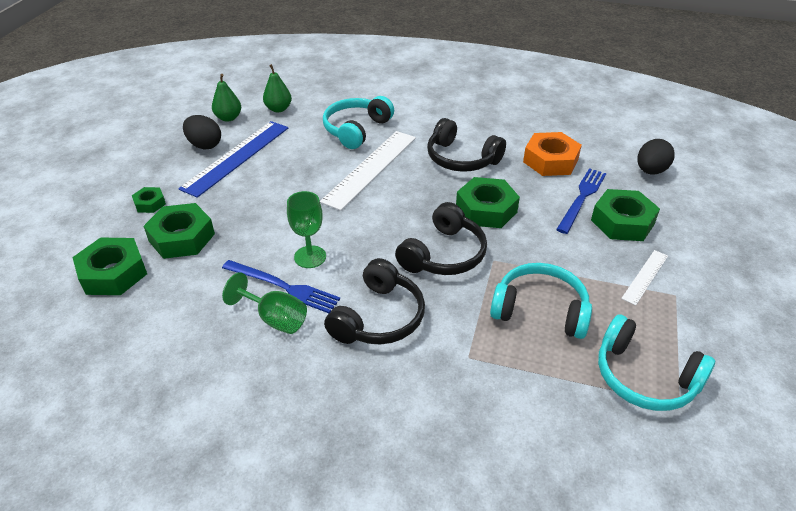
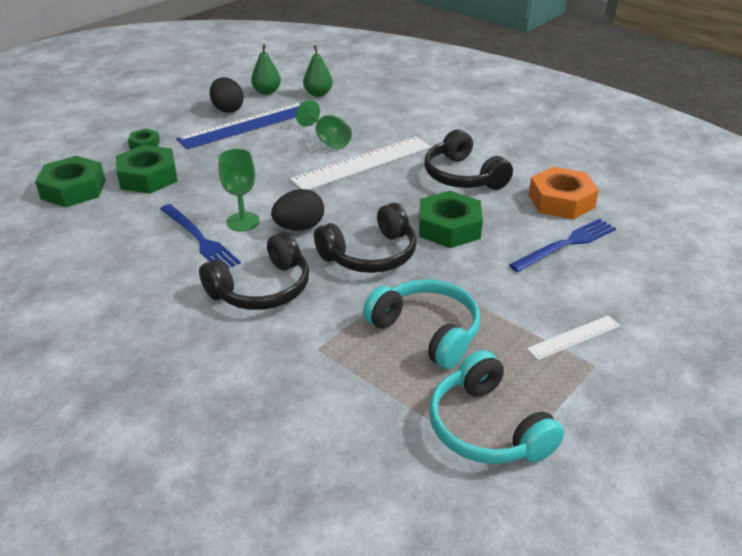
camera: 25 degrees right, 5 degrees down
green goblet [222,272,307,334] -> green goblet moved to [296,100,352,149]
turquoise headphones [323,96,394,149] -> none
green nut [591,189,660,241] -> none
black egg [637,139,675,175] -> black egg moved to [271,189,324,231]

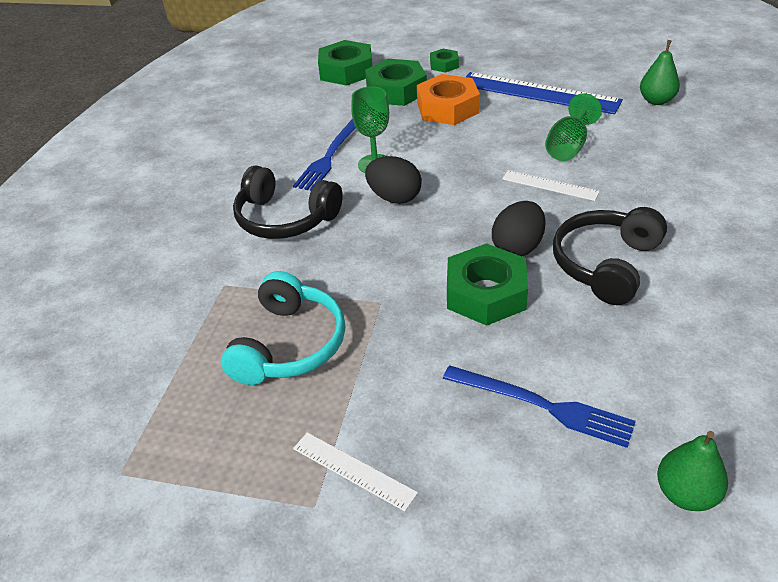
camera: 65 degrees right, 5 degrees up
black egg [210,77,244,113] -> black egg moved to [492,201,546,256]
green pear [251,44,281,95] -> green pear moved to [657,431,728,511]
white ruler [290,136,431,190] -> white ruler [502,170,600,201], size x0.51
black headphones [314,203,417,273] -> none
turquoise headphones [429,350,564,464] -> none
orange nut [529,167,599,220] -> orange nut moved to [417,74,480,125]

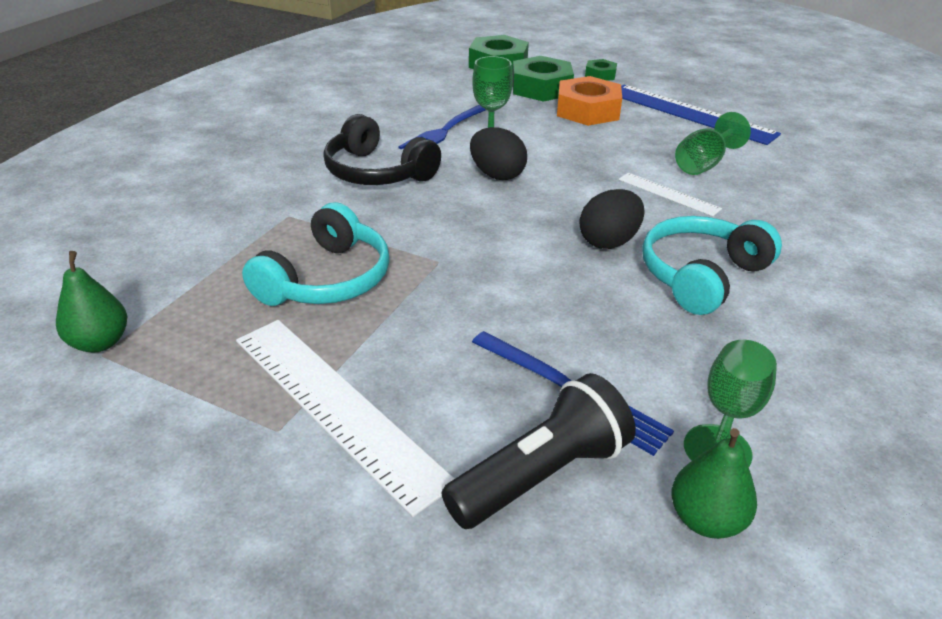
camera: 10 degrees right, 5 degrees down
white ruler [293,432,418,511] -> white ruler [236,320,455,517], size x1.98
green nut [447,243,528,326] -> none
black headphones [553,207,667,305] -> turquoise headphones [642,216,782,315]
green pear [640,40,680,105] -> green pear moved to [56,251,127,352]
none -> black flashlight [441,373,636,529]
none -> green goblet [684,340,777,467]

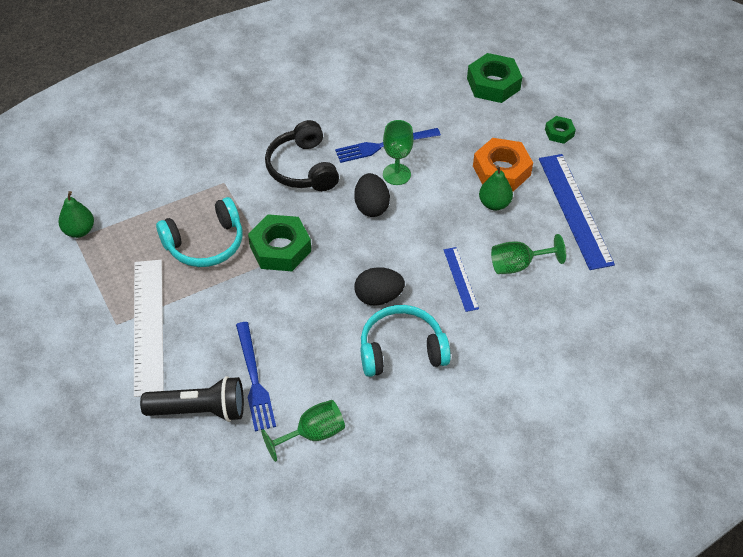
camera: 35 degrees right, 15 degrees up
green nut [513,56,574,102] -> green nut moved to [248,214,311,271]
white ruler [618,173,722,216] -> blue ruler [444,247,479,312]
green pear [671,428,757,539] -> green pear moved to [479,165,513,211]

